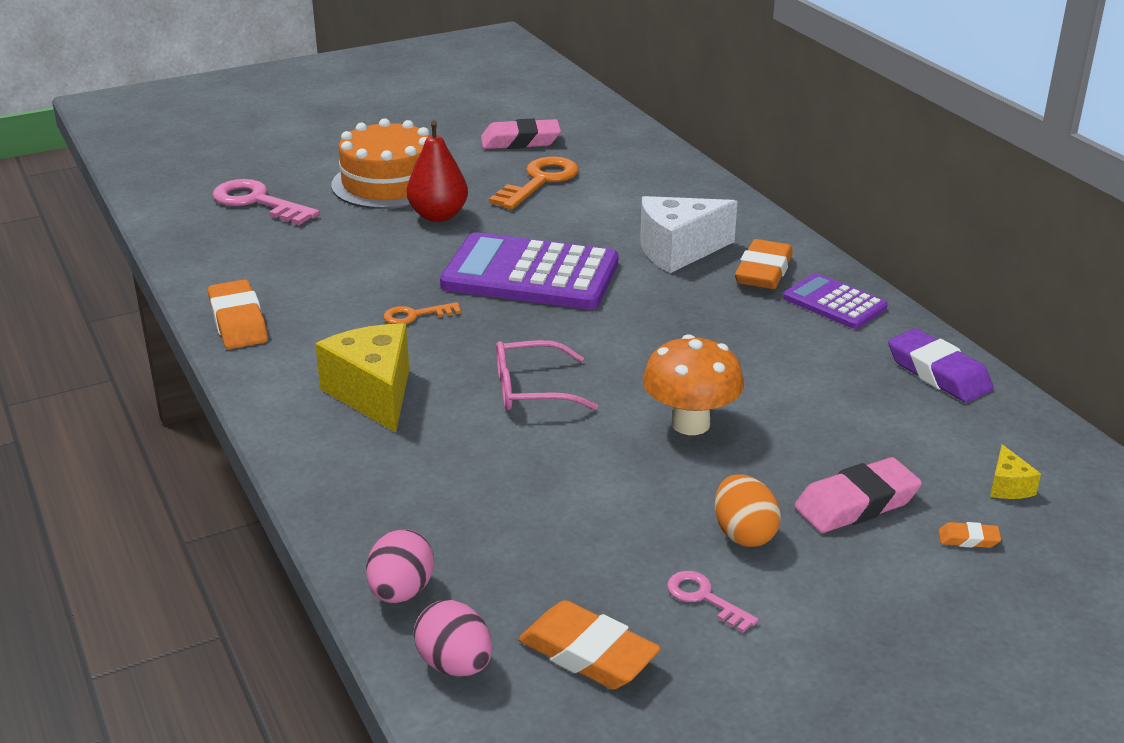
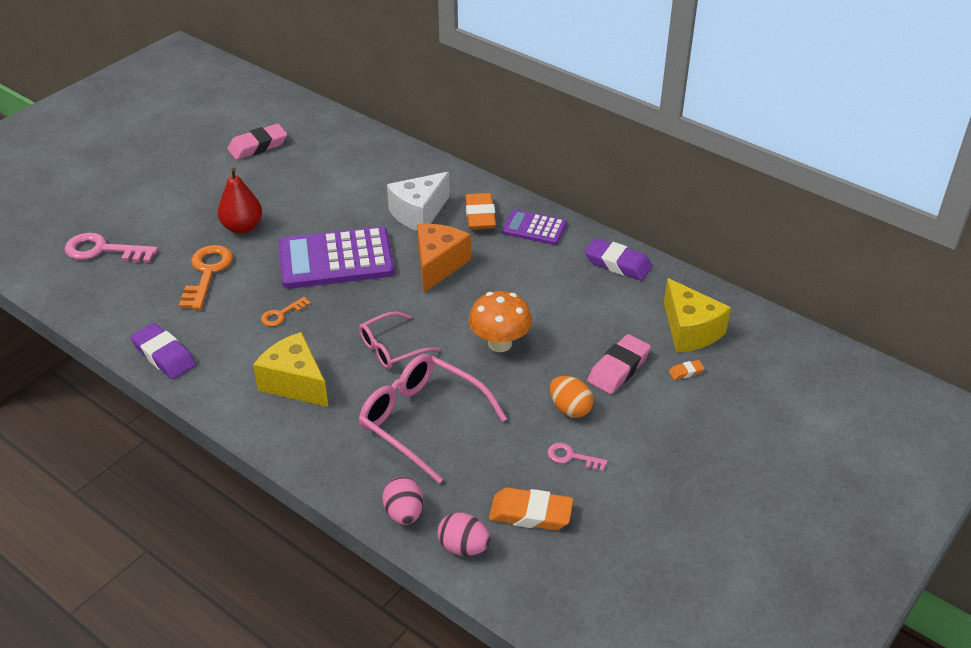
camera: 25 degrees left, 10 degrees up
orange eraser [208,279,268,349] -> purple eraser [131,323,196,379]
orange cake [331,118,430,209] -> none
orange key [489,156,579,209] -> orange key moved to [179,245,233,310]
yellow cheese [990,444,1041,499] -> yellow cheese [664,278,731,353], size x2.23
none -> pink glasses [359,354,507,484]
none -> orange cheese [417,224,471,293]

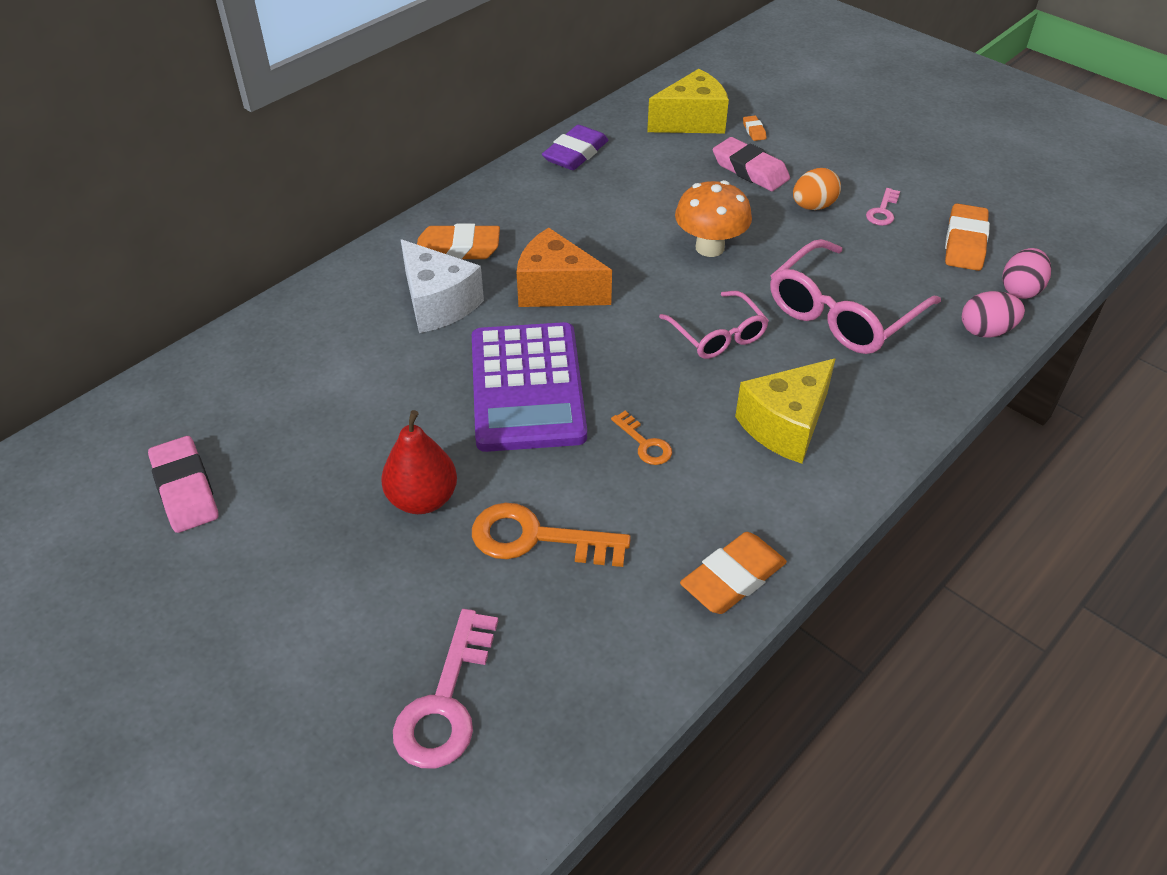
camera: 85 degrees left, 5 degrees up
purple eraser [131,323,196,379] -> orange eraser [680,532,787,614]
purple calculator [502,210,567,245] -> none

